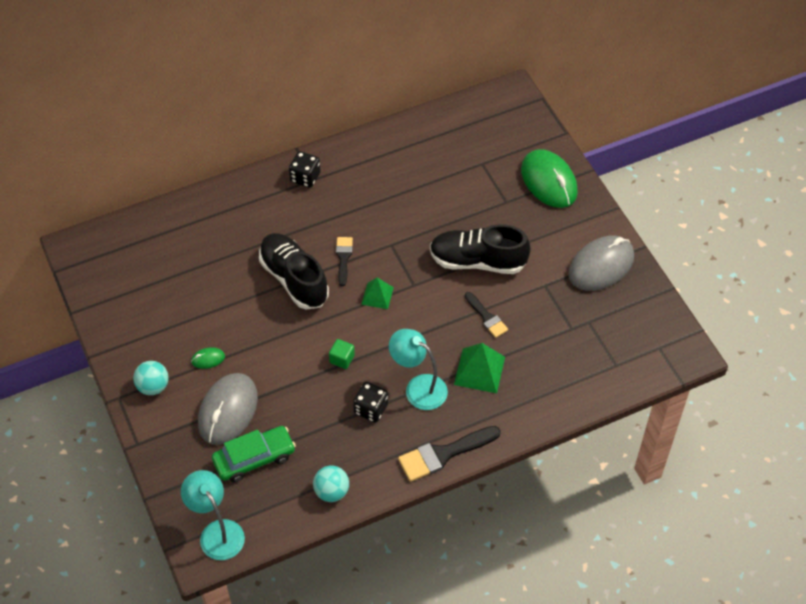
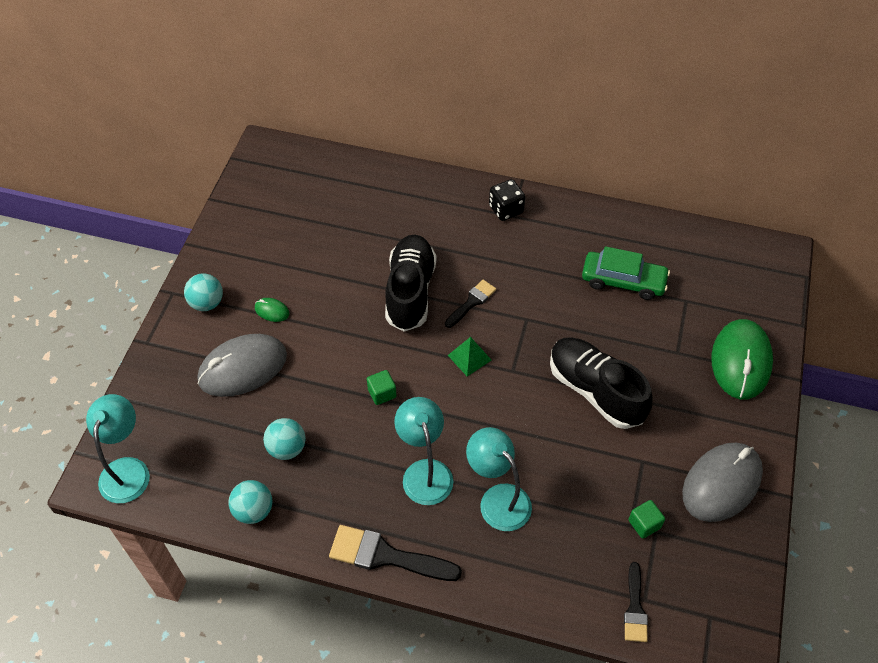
camera: 40 degrees right, 0 degrees up
green car [212,426,296,482] -> green car moved to [582,246,670,300]
black dice [353,382,388,423] -> none
green pyramid [454,343,505,393] -> turquoise lamp [466,427,532,531]
black brush [465,292,508,338] -> black brush moved to [624,562,648,642]
grey mouse [568,236,634,291] -> grey mouse turned 45 degrees counterclockwise [682,443,763,522]
none -> turquoise ball [263,418,306,460]
none -> green cube [628,500,665,539]

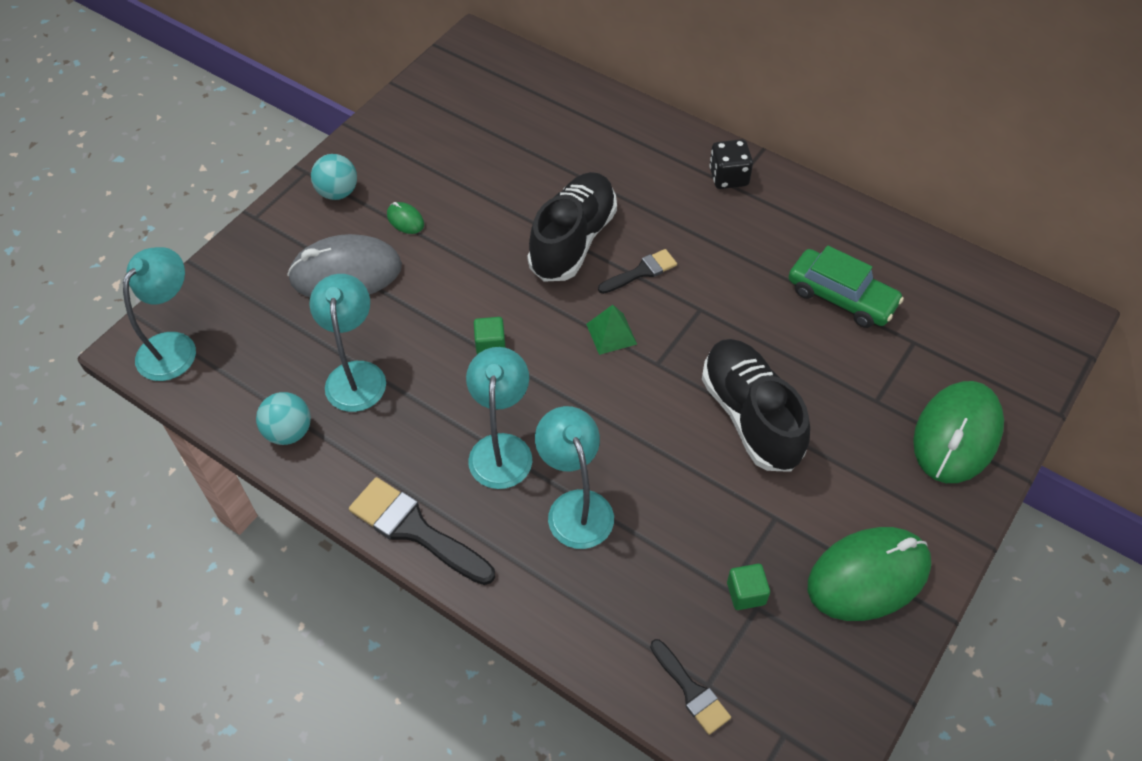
camera: 20 degrees right, 0 degrees up
turquoise ball [263,418,306,460] -> turquoise lamp [309,274,386,412]
black brush [624,562,648,642] -> black brush turned 60 degrees counterclockwise [650,639,731,735]
grey mouse [682,443,763,522] -> green mouse [808,527,931,621]

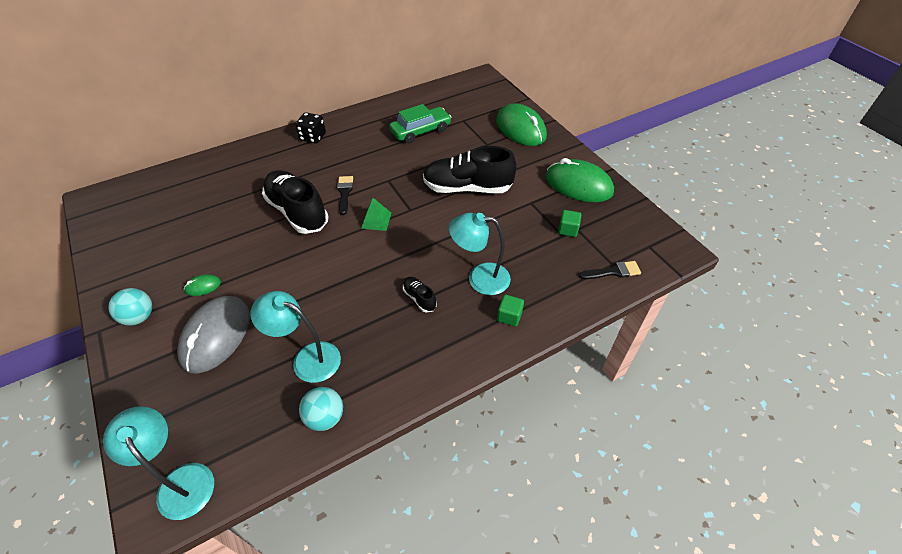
camera: 65 degrees left, 5 degrees down
black brush [349,477,495,585] -> none
turquoise lamp [466,347,532,489] -> black shoe [403,277,437,312]
green cube [474,317,506,355] -> green cube moved to [497,295,524,326]
green mouse [808,527,931,621] -> green mouse turned 60 degrees counterclockwise [546,158,614,202]

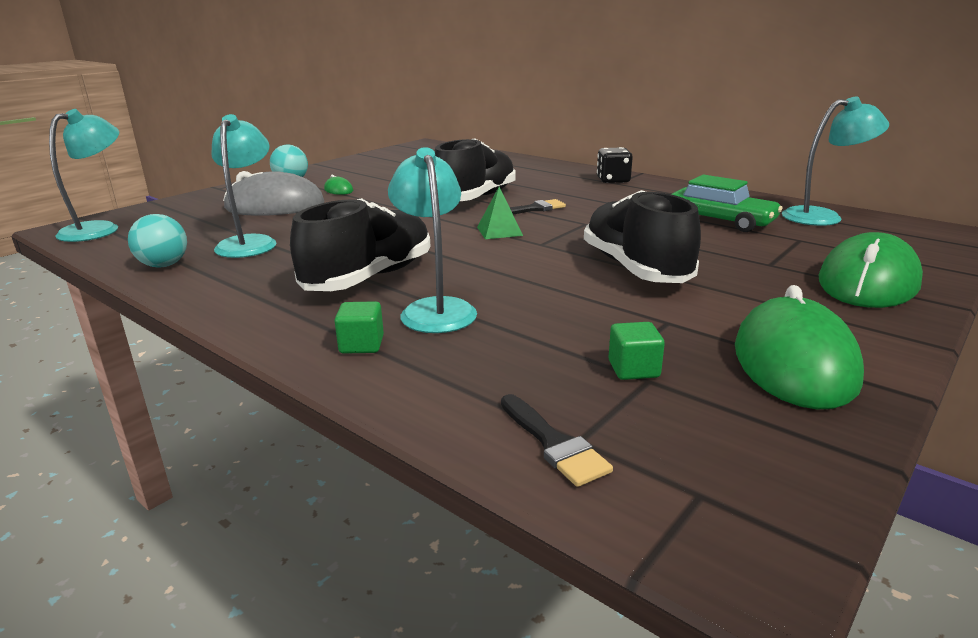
camera: 70 degrees right, 25 degrees down
black shoe [403,277,437,312] -> black shoe [290,198,431,291], size x2.26
none -> turquoise lamp [782,96,889,226]

